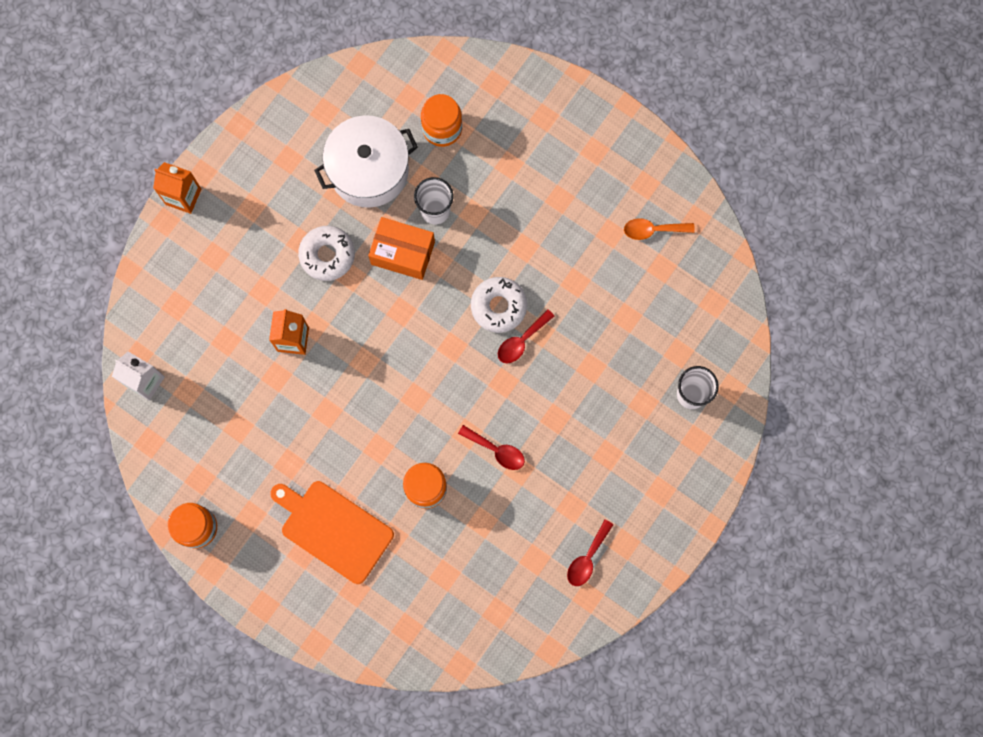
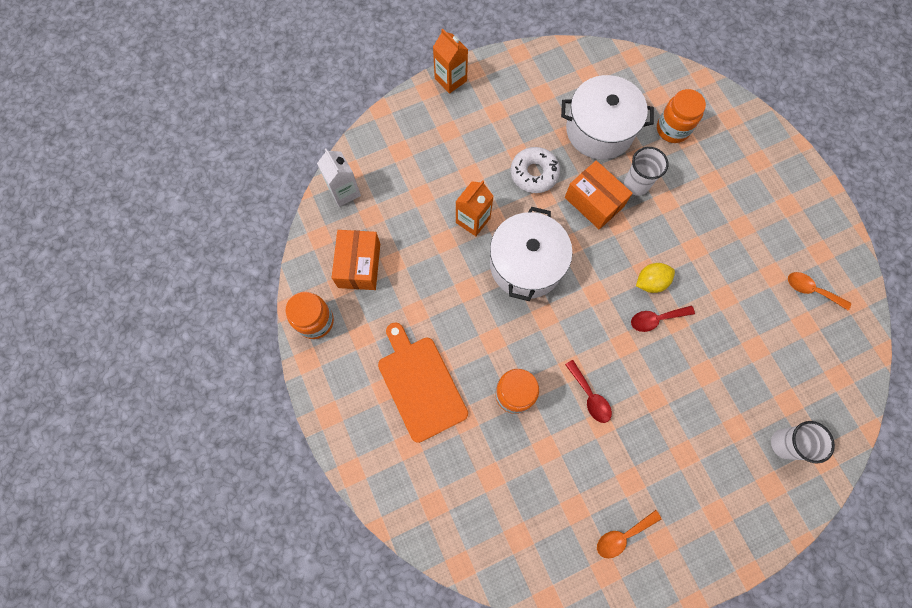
camera: 30 degrees right, 5 degrees down
white donut [471,277,527,333] -> yellow lemon [636,263,675,293]
red spoon [567,519,614,586] -> orange spoon [597,510,661,558]
none -> orange box [332,230,380,290]
none -> white pot [490,207,572,301]

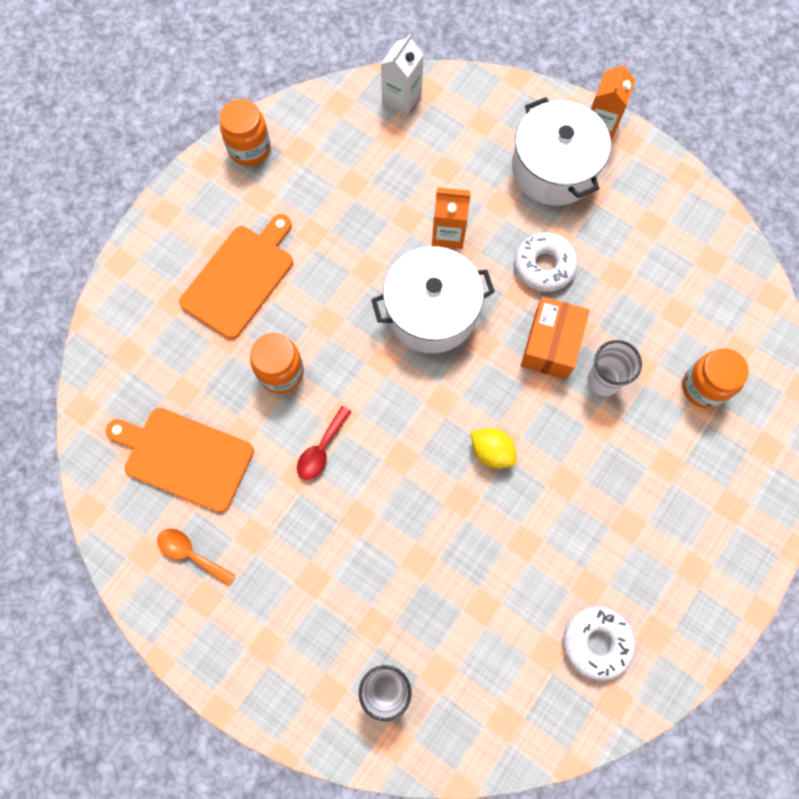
camera: 60 degrees right, 0 degrees up
orange box [332,230,380,290] -> none
white pot [561,75,654,159] -> white pot moved to [512,97,611,206]
red spoon [631,306,695,332] -> none
orange spoon [788,272,851,310] -> white donut [563,606,635,681]
none -> orange cutting board [106,408,254,513]

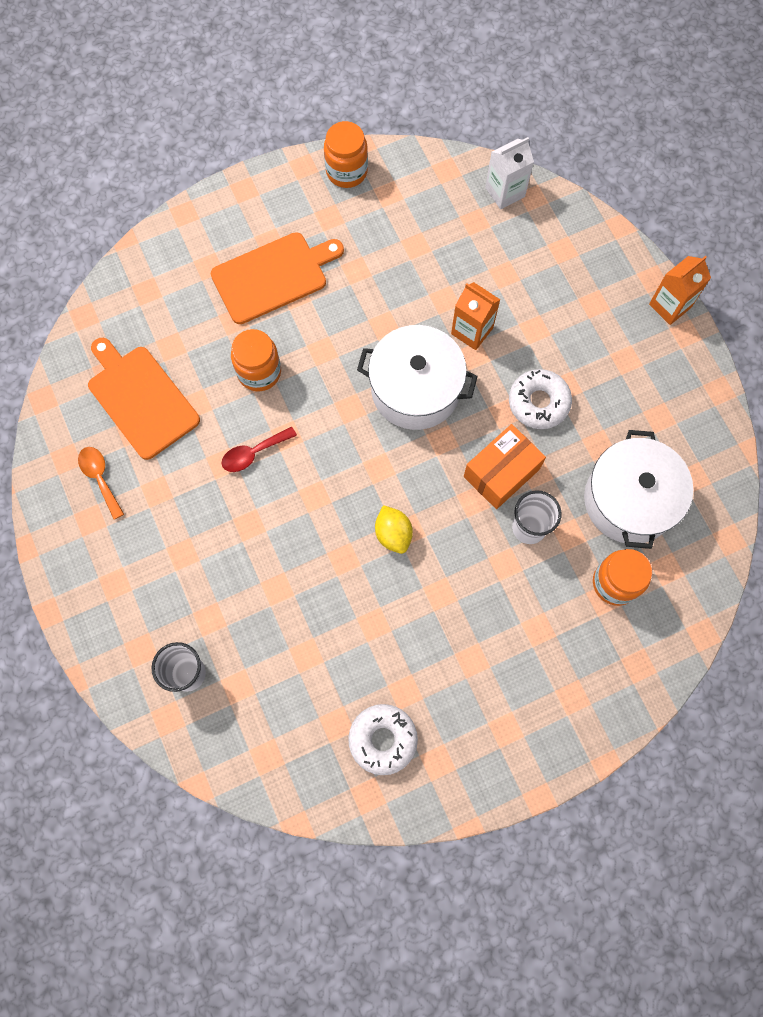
camera: 30 degrees right, 0 degrees up
white pot [512,97,611,206] -> white pot moved to [584,430,693,549]

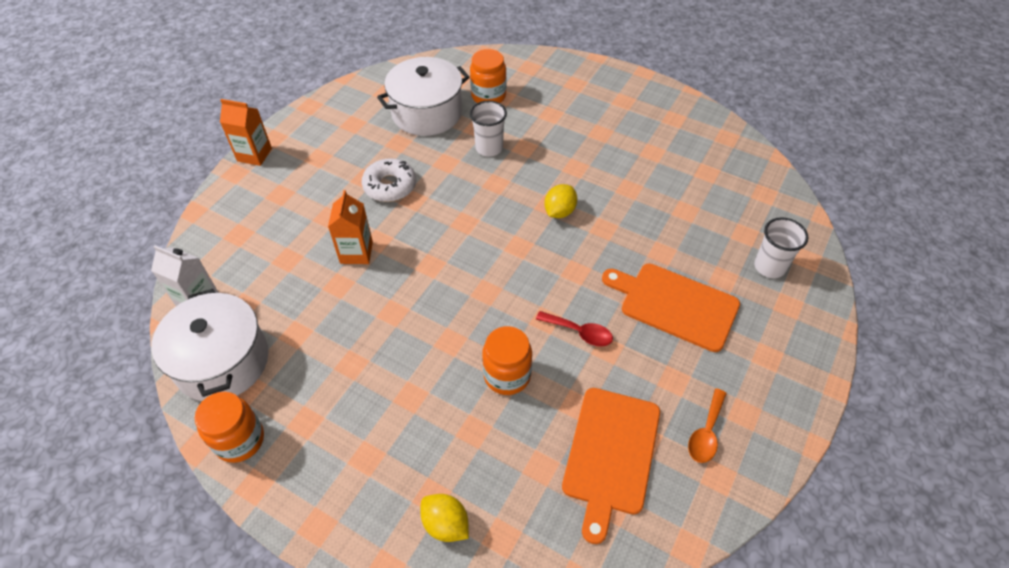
camera: 125 degrees left, 20 degrees down
orange cutting board [211,232,344,324] -> orange cutting board moved to [602,263,740,352]
white donut [348,704,418,775] -> none
white pot [357,325,477,430] -> white pot moved to [151,289,269,401]
orange box [464,424,546,509] -> none
none -> yellow lemon [420,494,469,542]

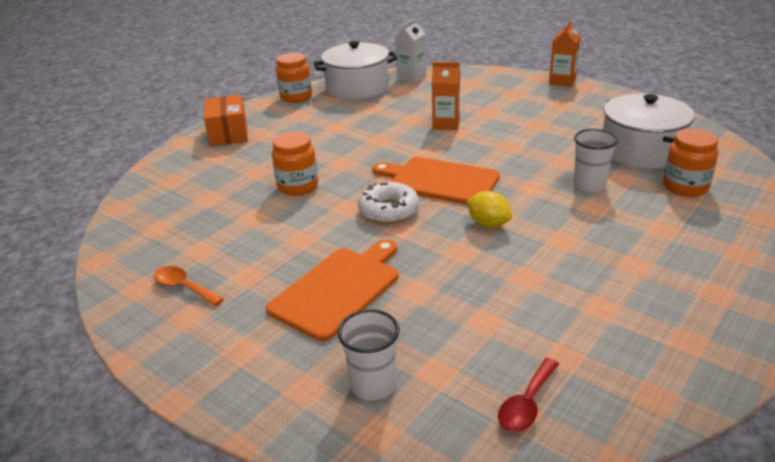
camera: 100 degrees right, 20 degrees down
white donut [362,158,416,202] -> white donut moved to [358,182,419,224]
yellow lemon [420,494,469,542] -> none
red spoon [536,311,613,347] -> red spoon moved to [498,358,559,432]
orange cutting board [562,388,660,544] -> orange cutting board moved to [372,157,500,205]
none -> orange box [204,95,248,147]

